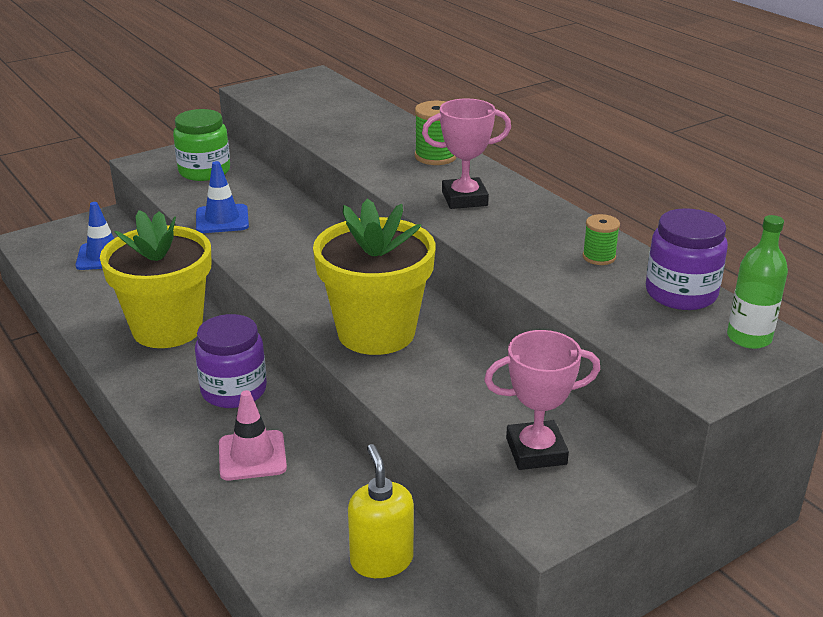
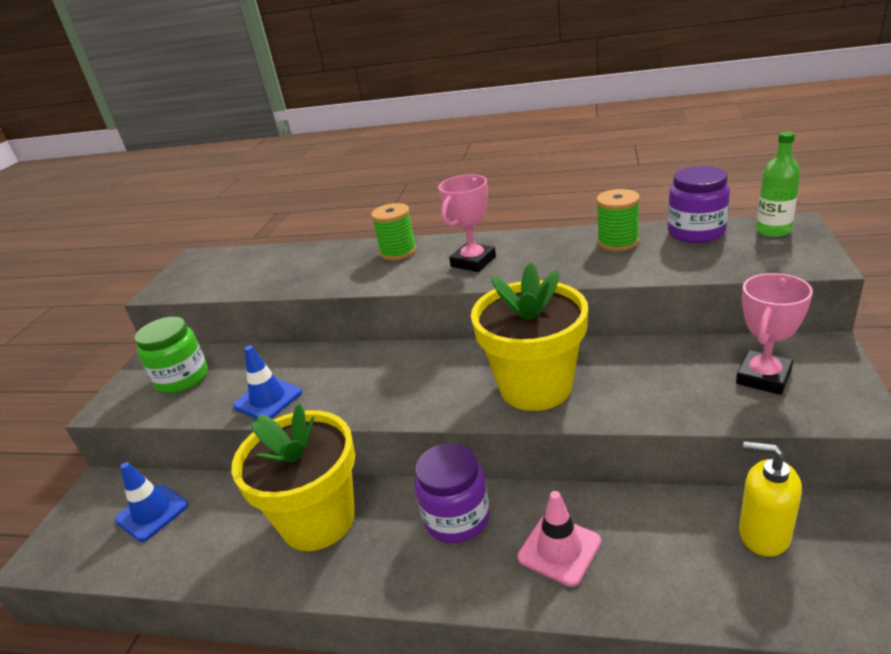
camera: 40 degrees left, 0 degrees up
green spool [583,214,620,265] -> green spool [596,189,640,252], size x1.53

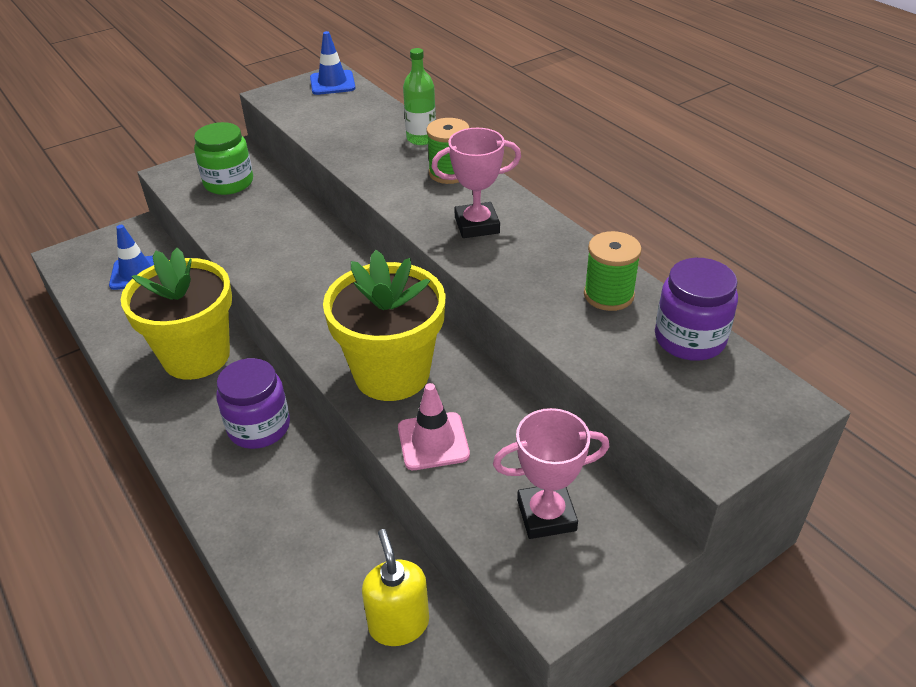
camera: 40 degrees right, 10 degrees up
blue traffic cone [233,345,302,419] -> blue traffic cone moved to [310,31,356,95]
pink traffic cone [518,491,601,587] -> pink traffic cone moved to [398,383,470,470]
green bottle [756,131,801,237] -> green bottle moved to [403,48,436,145]

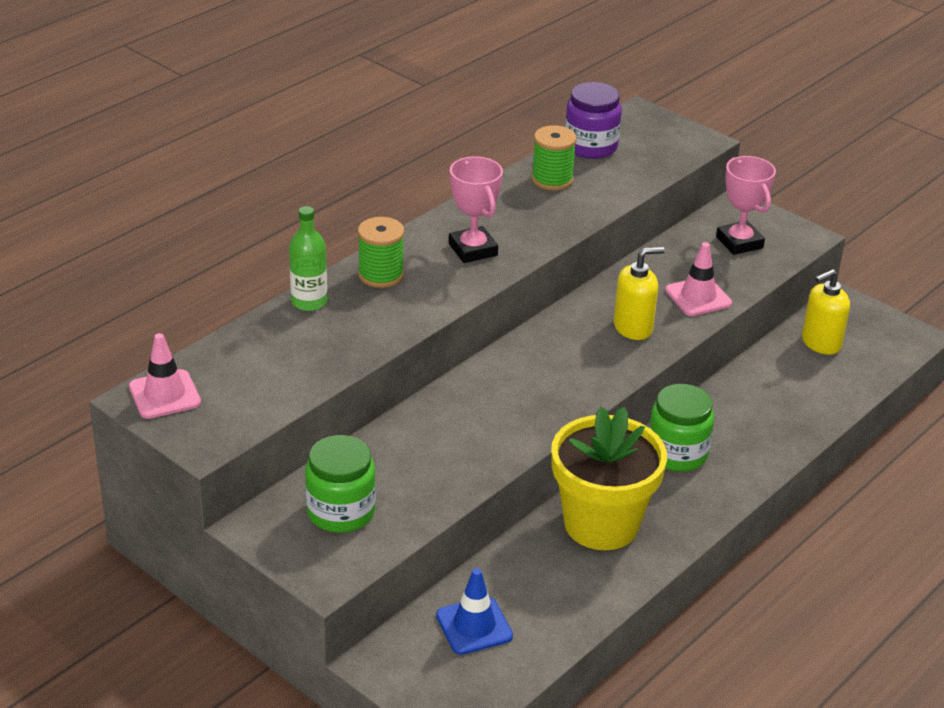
camera: 105 degrees left, 5 degrees down
purple jar [216,358,290,449] -> green jar [649,384,714,472]
blue traffic cone [310,31,356,95] -> pink traffic cone [129,333,201,419]
yellow flower pot [323,250,445,401] -> yellow soap dispenser [614,247,665,340]

